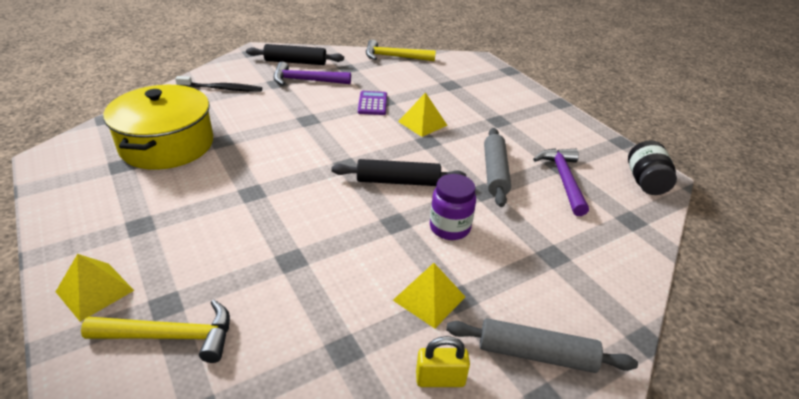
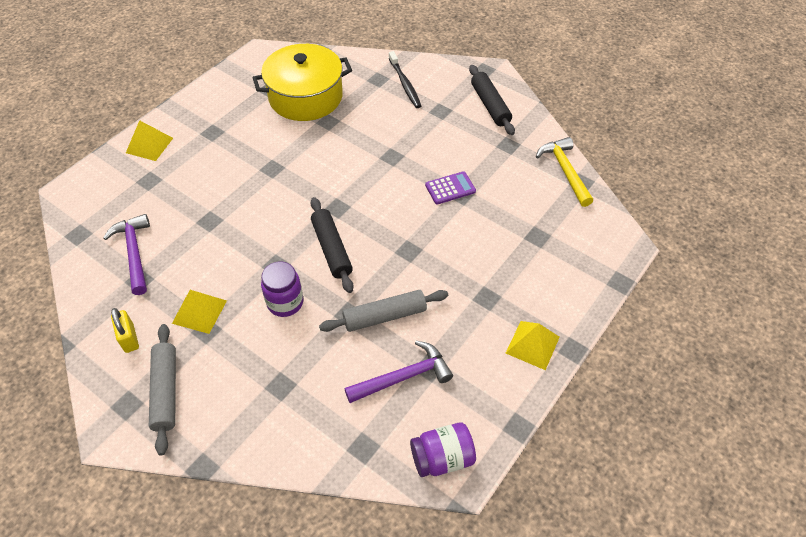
camera: 70 degrees right, 15 degrees up
yellow hammer [81,300,230,363] -> none
purple hammer [273,62,351,85] -> purple hammer moved to [103,214,150,295]
yellow pyramid [398,92,448,137] -> yellow pyramid moved to [506,321,560,370]
black jar [628,140,677,195] -> purple jar [410,422,476,477]

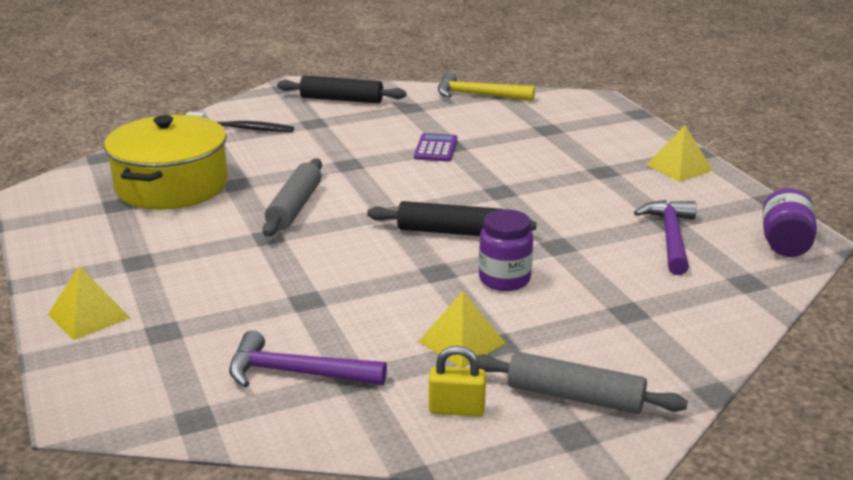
camera: 60 degrees left, 25 degrees down
grey rolling pin [319,290,448,332] -> grey rolling pin moved to [263,158,322,237]

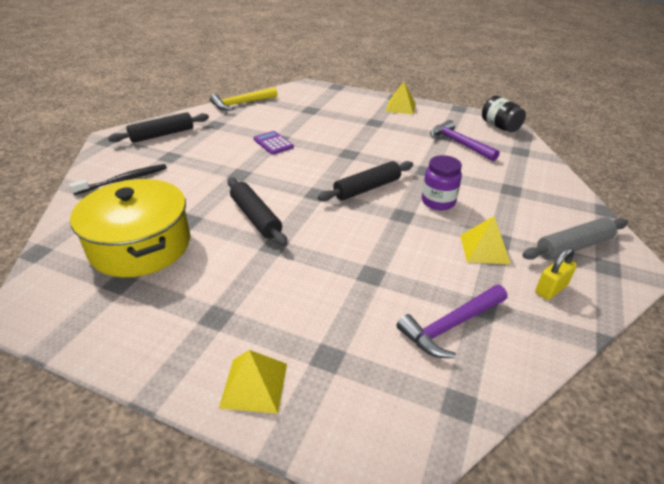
camera: 45 degrees left, 10 degrees up
grey rolling pin [263,158,322,237] -> black rolling pin [227,177,287,246]
purple jar [762,188,817,257] -> black jar [482,96,526,132]

